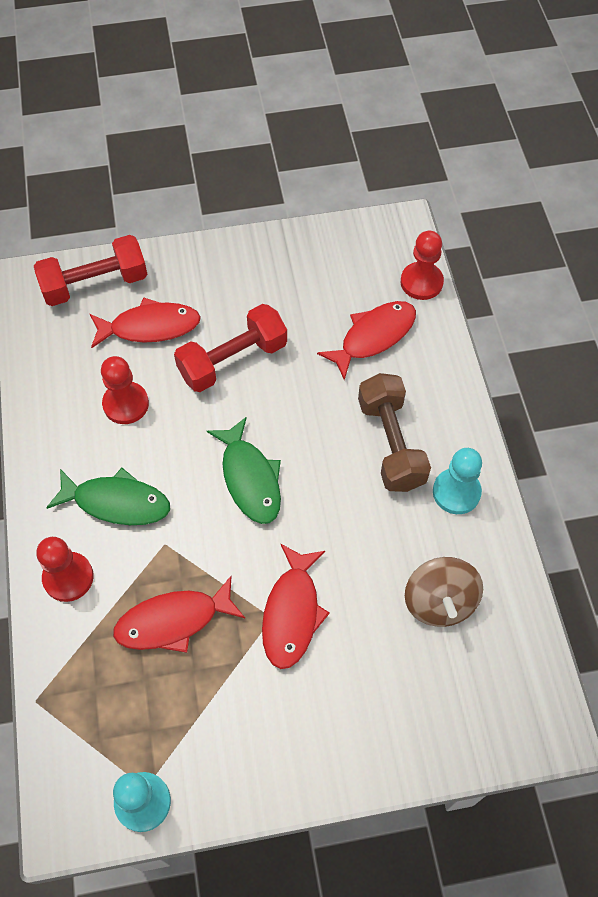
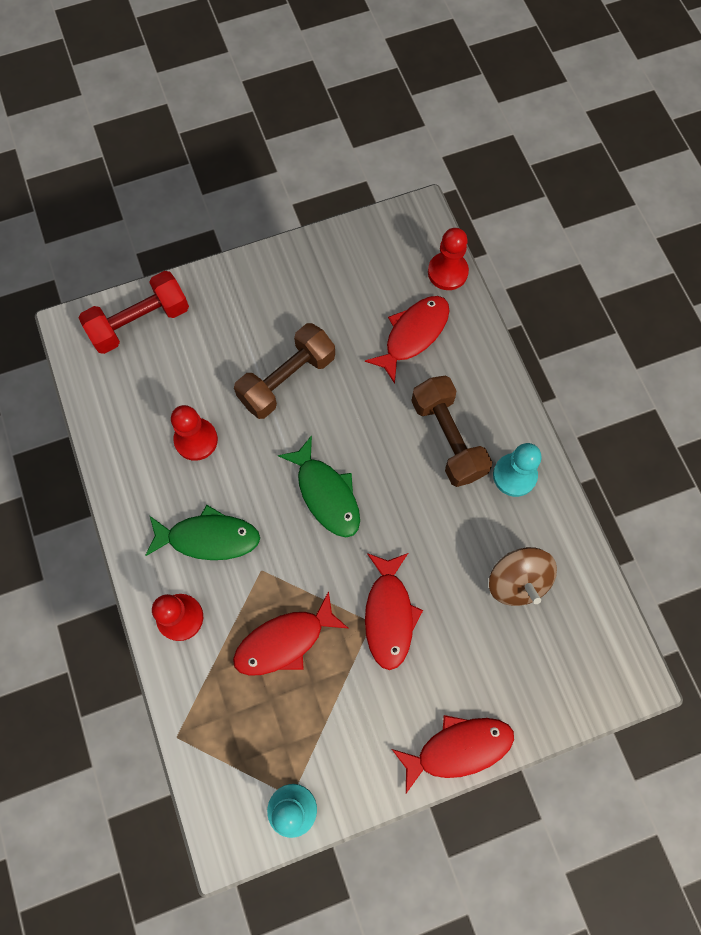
camera: 10 degrees left, 10 degrees up
red fish [90,298,201,348] -> red fish moved to [392,715,514,793]
red dumbbell [174,304,287,392] -> brown dumbbell [234,323,335,419]

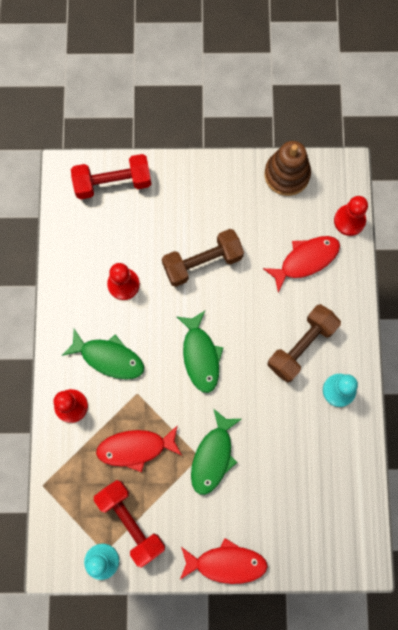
camera: 20 degrees right, 5 degrees up
red fish [365,553,423,670] -> green fish [191,408,241,495]
brown dumbbell [411,376,492,487] -> brown dumbbell turned 45 degrees clockwise [268,304,341,383]
brown spinning top [489,547,557,606] -> none
none -> red dumbbell [94,480,165,568]
none -> brown stacking toy [265,141,311,196]

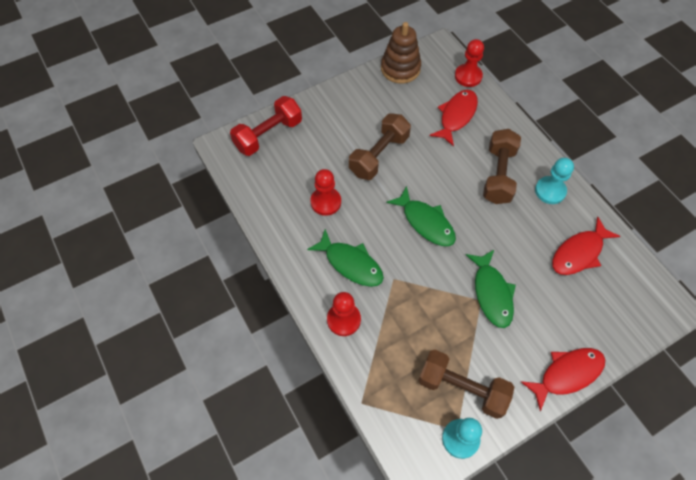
camera: 30 degrees left, 15 degrees down
green fish [62,329,144,379] -> green fish turned 45 degrees clockwise [307,229,384,287]
red dumbbell [94,480,165,568] -> brown dumbbell [418,350,514,419]
red fish [96,425,182,472] -> red fish moved to [552,217,620,275]

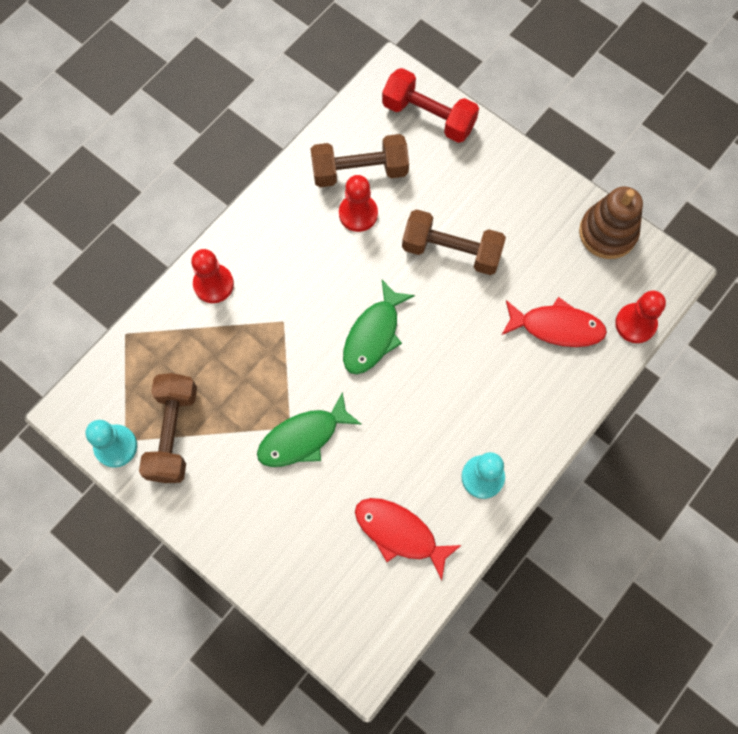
camera: 70 degrees right, 10 degrees up
green fish [307,229,384,287] -> none
brown dumbbell [483,129,521,204] -> brown dumbbell moved to [310,134,409,187]
red fish [521,348,605,411] -> none

